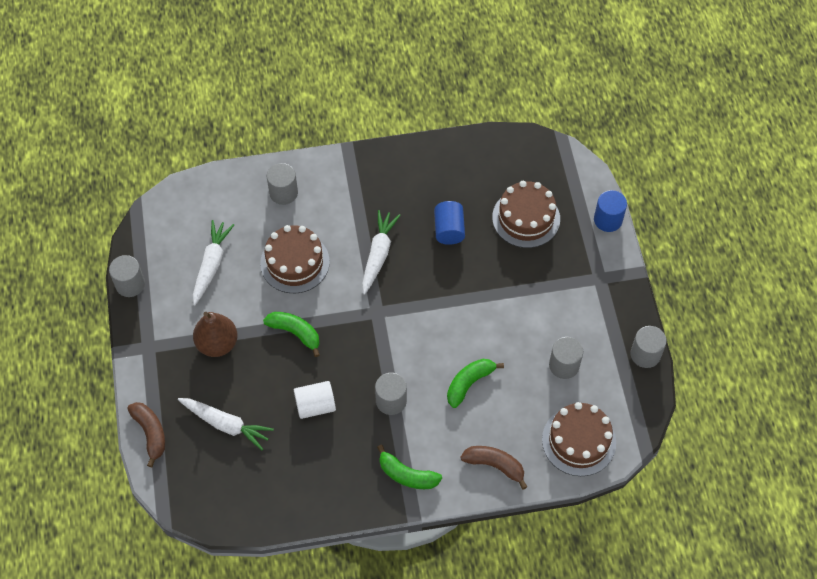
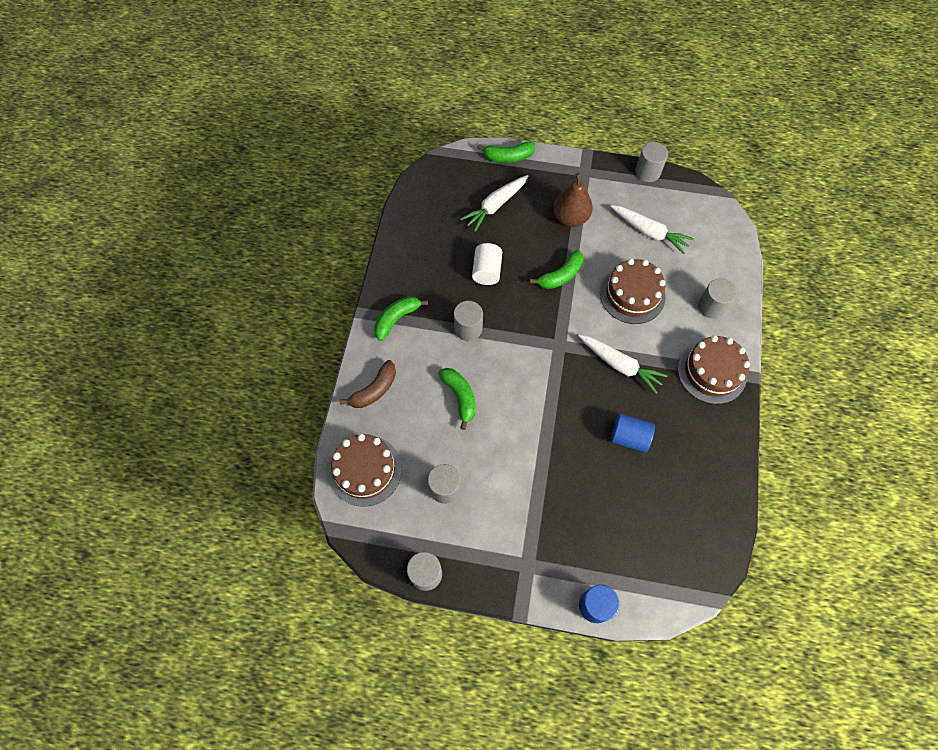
camera: 110 degrees right, 5 degrees up
brown banana [127,402,165,468] -> green banana [477,141,535,163]
brown cake [492,181,560,248] -> brown cake moved to [678,335,750,404]

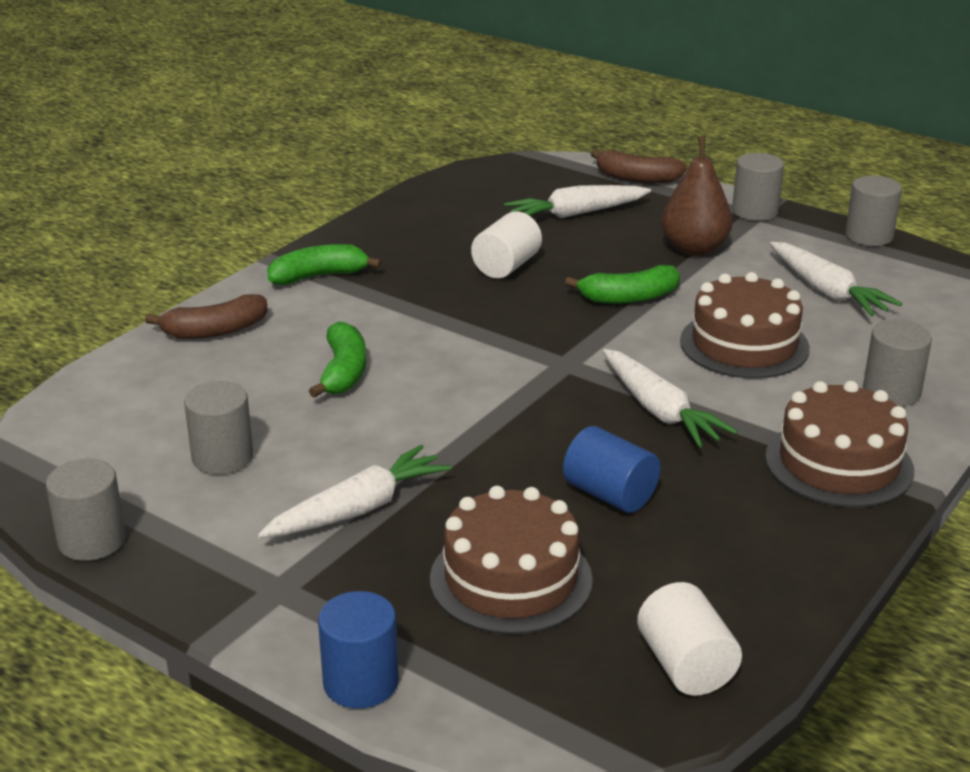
camera: 25 degrees right, 35 degrees down
brown cake [329,434,402,507] -> brown cake moved to [430,486,593,635]
grey cylinder [454,301,483,341] -> grey cylinder moved to [732,153,784,221]
green banana [477,141,535,163] -> brown banana [590,149,687,183]
none -> white carrot [258,445,451,538]
none -> white cylinder [637,582,742,696]

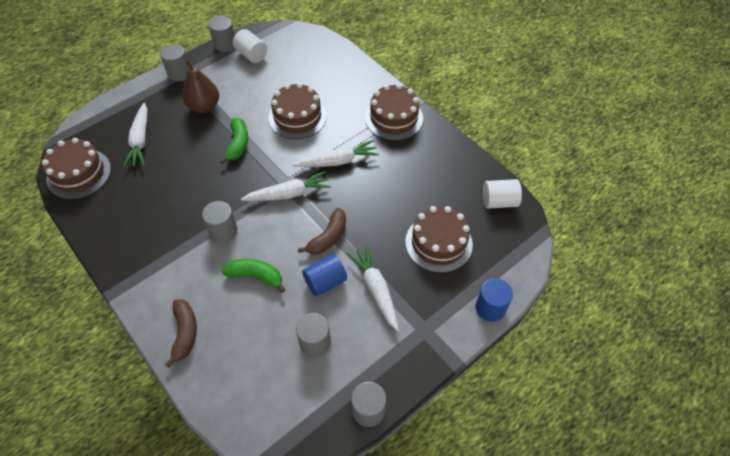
camera: 75 degrees left, 25 degrees up
green banana [267,244,382,285] -> none
white cylinder [471,211,542,278] -> white cylinder moved to [233,29,267,63]
blue cylinder [563,426,661,513] -> blue cylinder moved to [302,254,347,297]
brown banana [590,149,687,183] -> brown banana moved to [298,208,346,254]
white carrot [770,242,902,316] -> white carrot moved to [241,171,331,201]
grey cylinder [863,320,932,406] -> grey cylinder moved to [202,201,237,243]
none -> brown cake [42,138,111,199]

